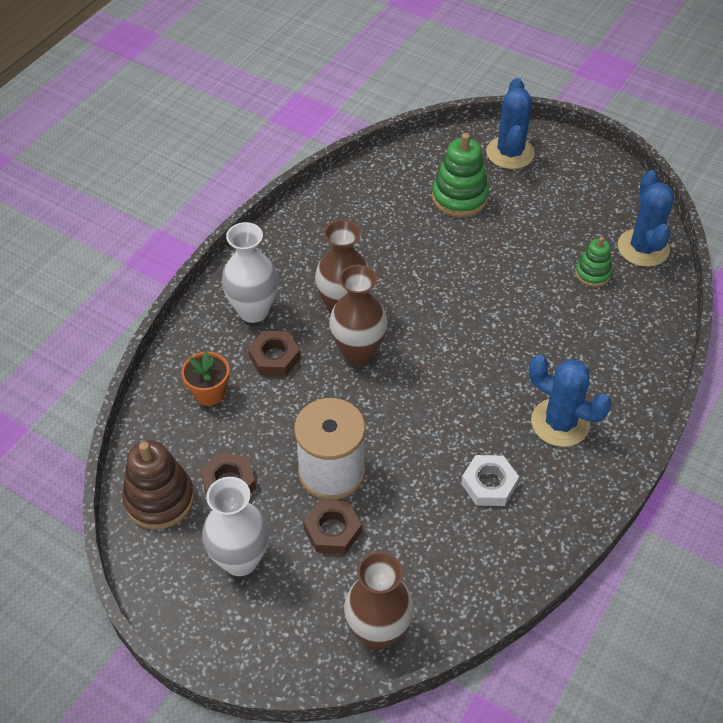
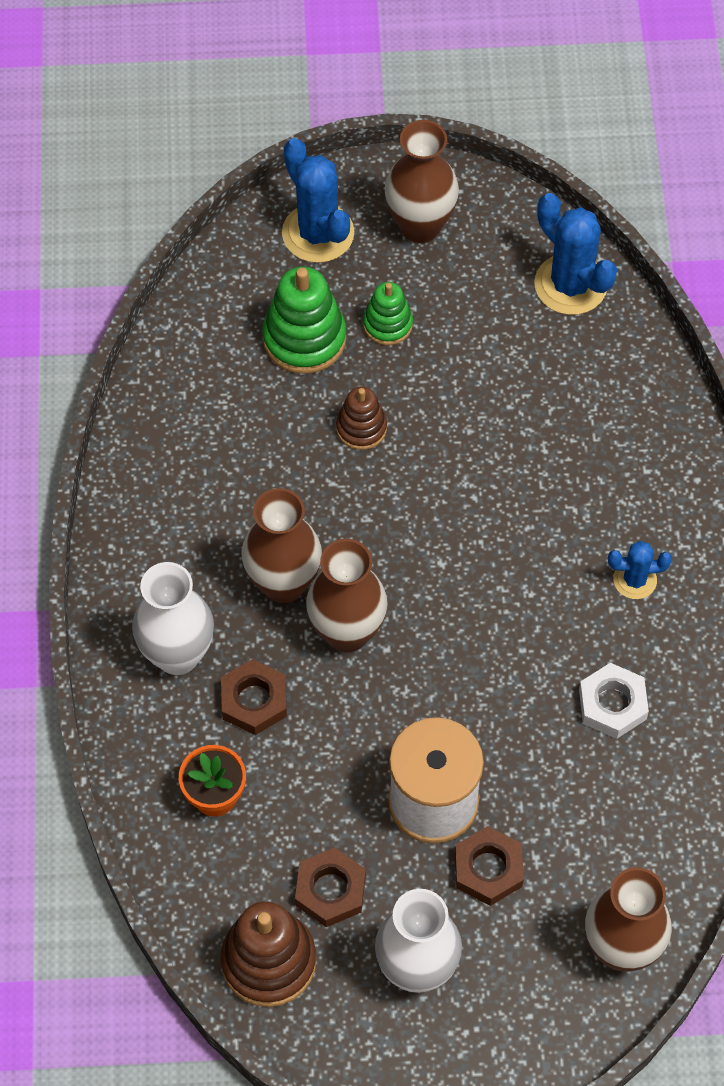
camera: 35 degrees left, 10 degrees up
blue cactus [529,355,612,447] -> blue cactus [608,541,672,599], size x0.56
green stacking toy [575,237,612,287] -> green stacking toy moved to [363,282,413,345]
none -> brown stacking toy [336,386,387,450]
none -> brown vase [384,120,459,243]

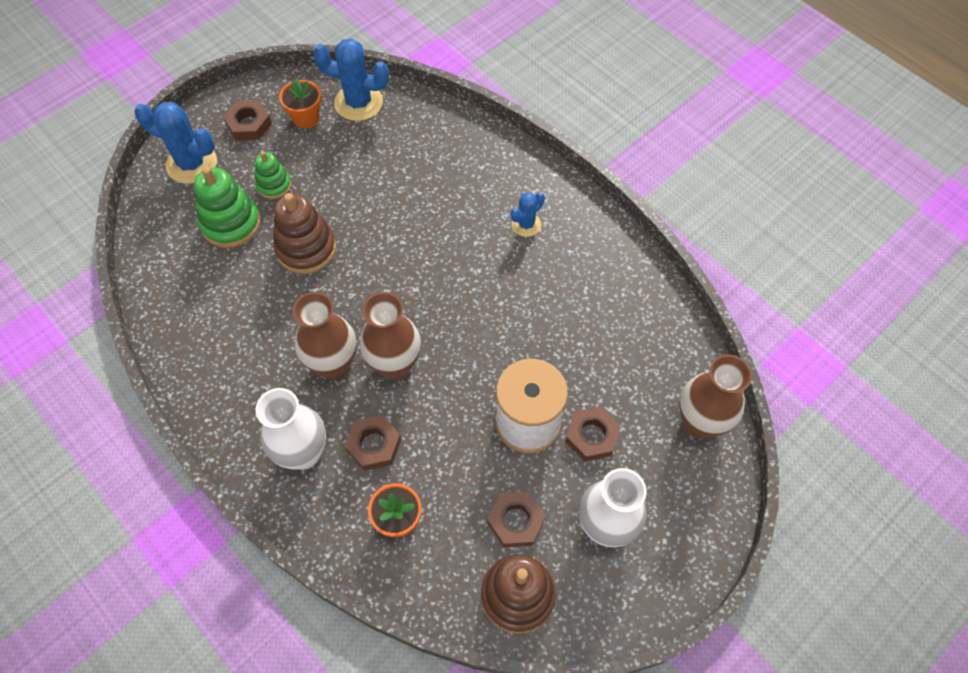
camera: 40 degrees left, 0 degrees up
brown stacking toy [336,386,387,450] -> brown stacking toy [273,193,336,274], size x1.67
brown vase [384,120,459,243] -> brown nut [223,100,272,141]
white nut [579,663,649,739] -> none
none -> orange flower pot [279,78,321,129]

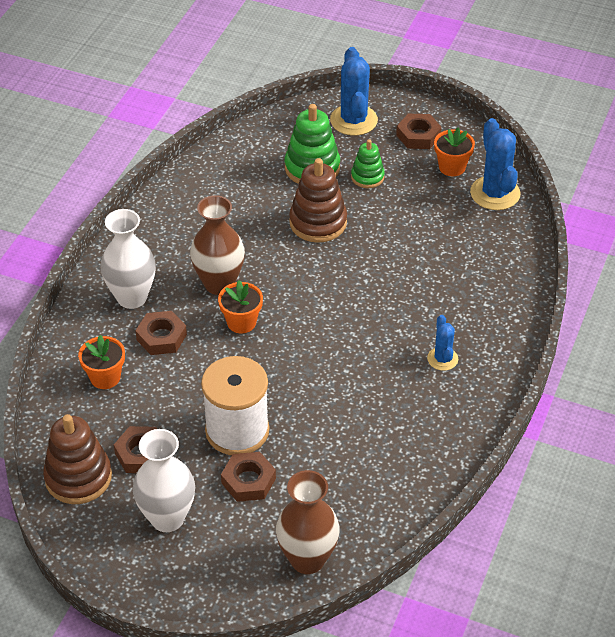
camera: 65 degrees right, 15 degrees down
brown vase [360,292,421,380] -> orange flower pot [218,280,263,333]
blue cactus [511,192,545,237] -> blue cactus turned 60 degrees clockwise [427,315,458,371]

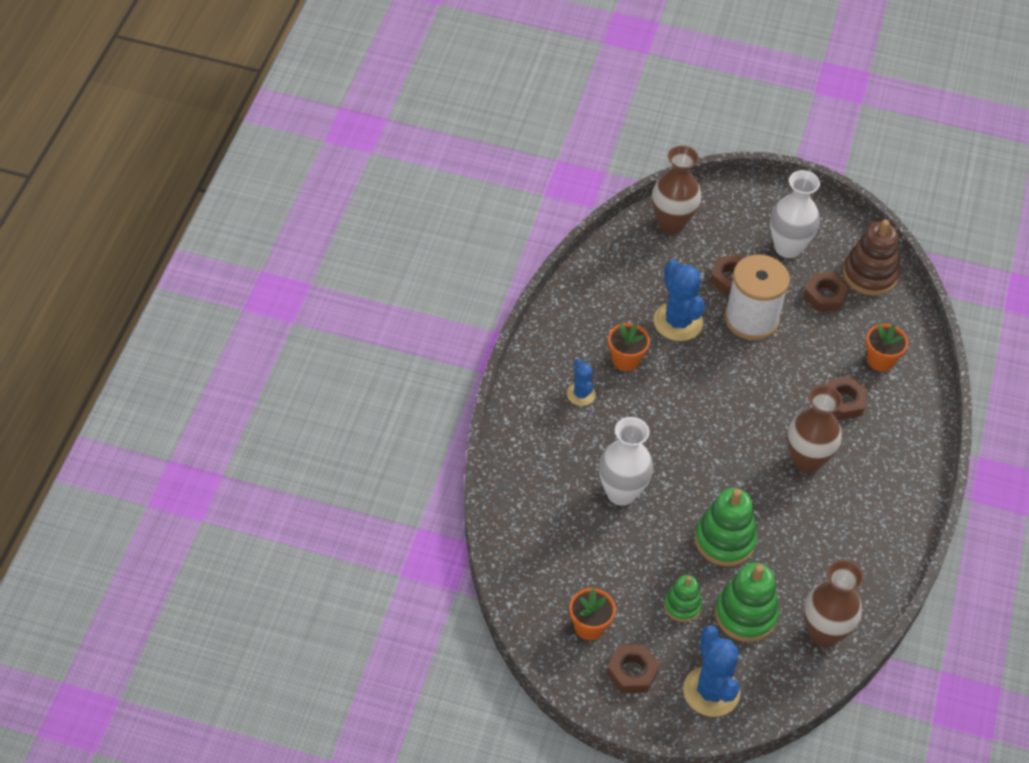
camera: 170 degrees right, 5 degrees up
white vase [100,209,156,309] -> white vase moved to [599,417,653,506]
orange flower pot [218,280,263,333] -> orange flower pot moved to [608,323,650,371]
brown stacking toy [289,158,347,243] -> green stacking toy [695,488,757,567]
blue cactus [470,118,521,210] -> blue cactus moved to [654,259,705,341]
none -> brown vase [804,560,863,648]

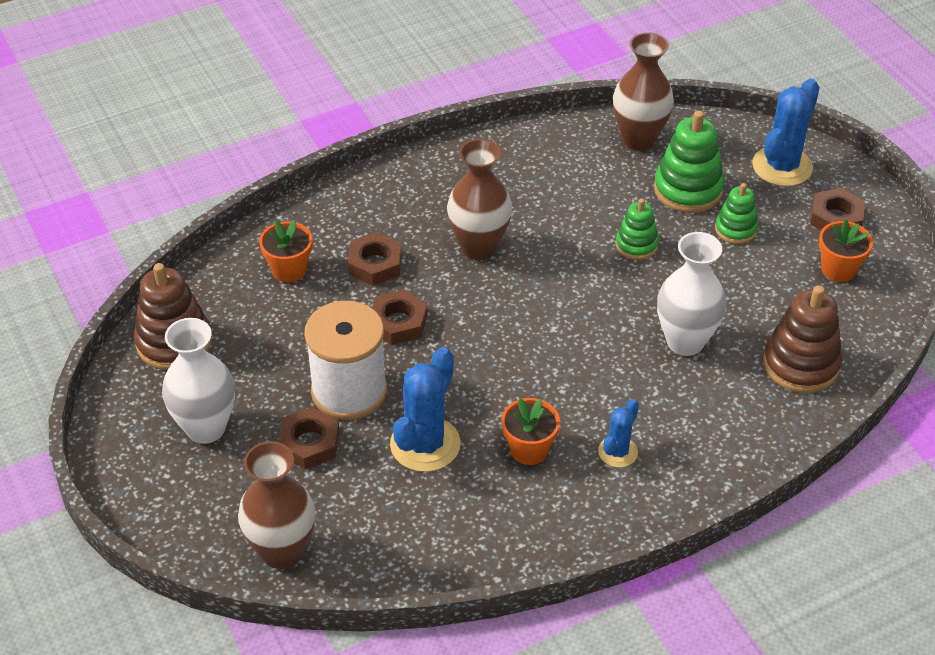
camera: 130 degrees left, 5 degrees down
green stacking toy [695,488,757,567] -> green stacking toy [616,199,659,260], size x0.60
brown nut [803,272,850,312] -> brown nut moved to [372,290,428,345]
none -> brown stacking toy [763,285,842,393]

